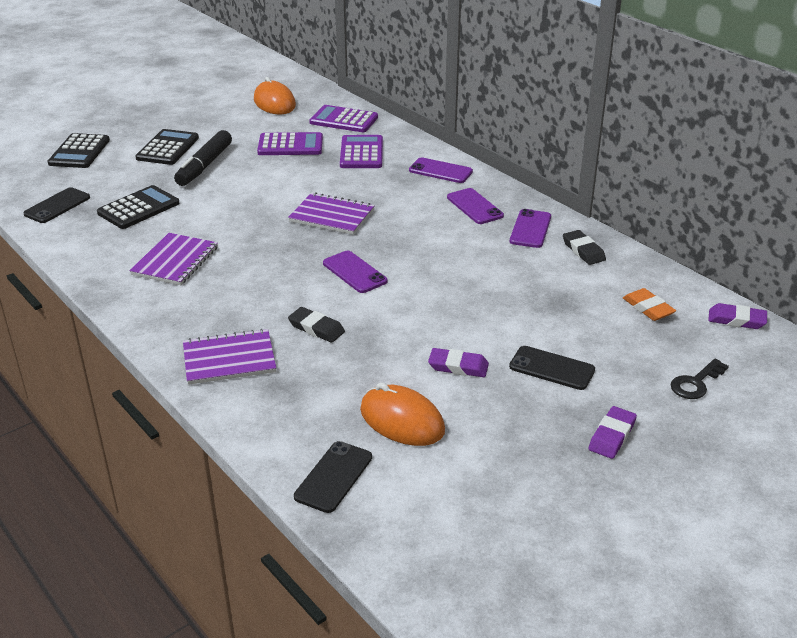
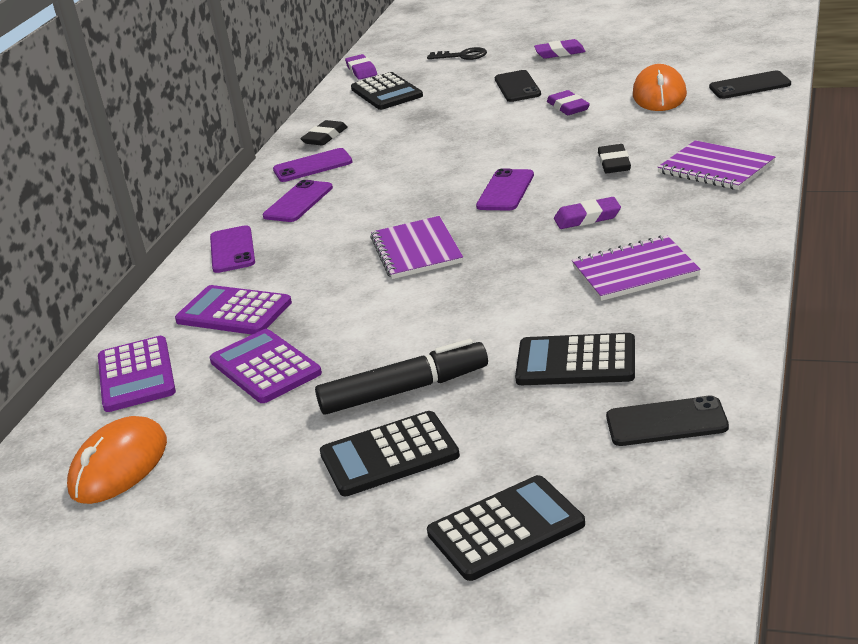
camera: 120 degrees left, 5 degrees down
purple calculator [340,135,383,168] -> purple calculator turned 60 degrees clockwise [175,285,292,335]
orange eraser [623,288,676,321] -> black calculator [351,72,423,110]
none -> purple eraser [554,197,621,229]

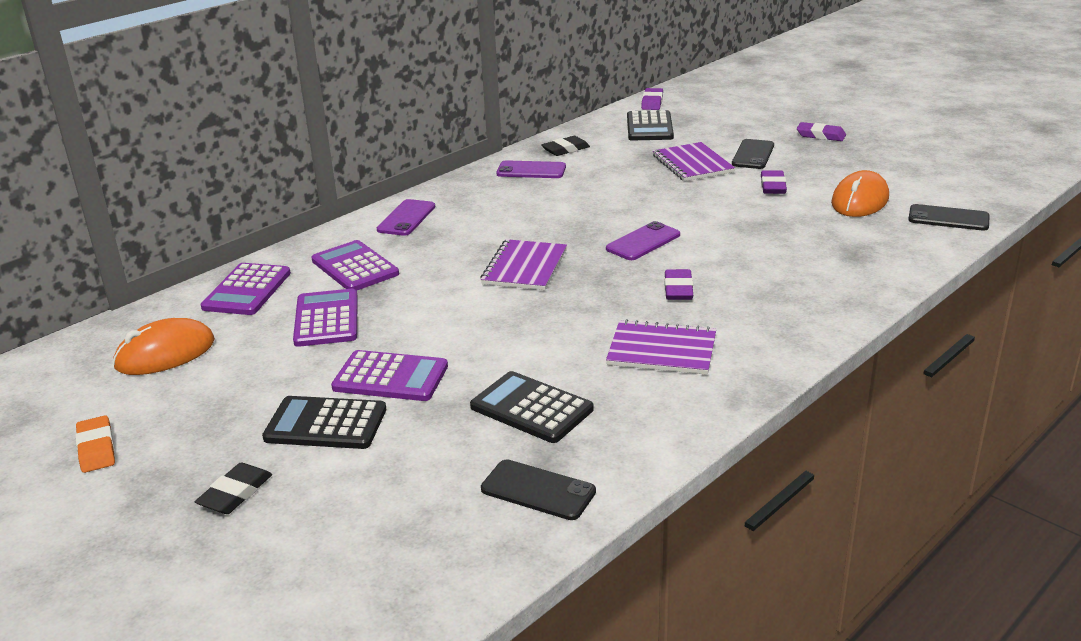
camera: 25 degrees right, 0 degrees up
purple phone [263,180,333,222] -> none
black marker [315,339,488,415] -> purple calculator [331,350,448,401]
black key [427,47,487,60] -> none
black calculator [427,475,585,581] -> none
purple eraser [554,197,621,229] -> purple eraser turned 75 degrees clockwise [664,269,693,300]
black eraser [598,144,631,173] -> black eraser moved to [195,463,272,514]
purple notebook [658,140,775,190] -> purple notebook moved to [653,142,735,181]
none -> orange eraser [75,415,115,473]

